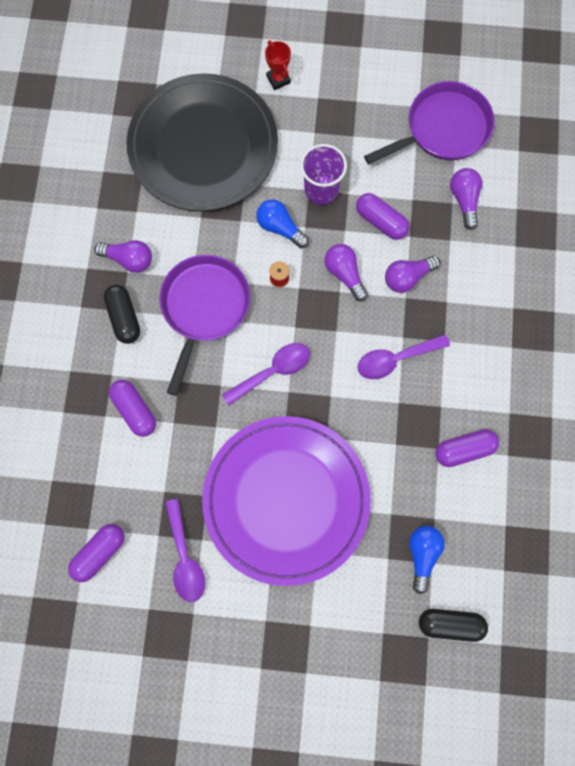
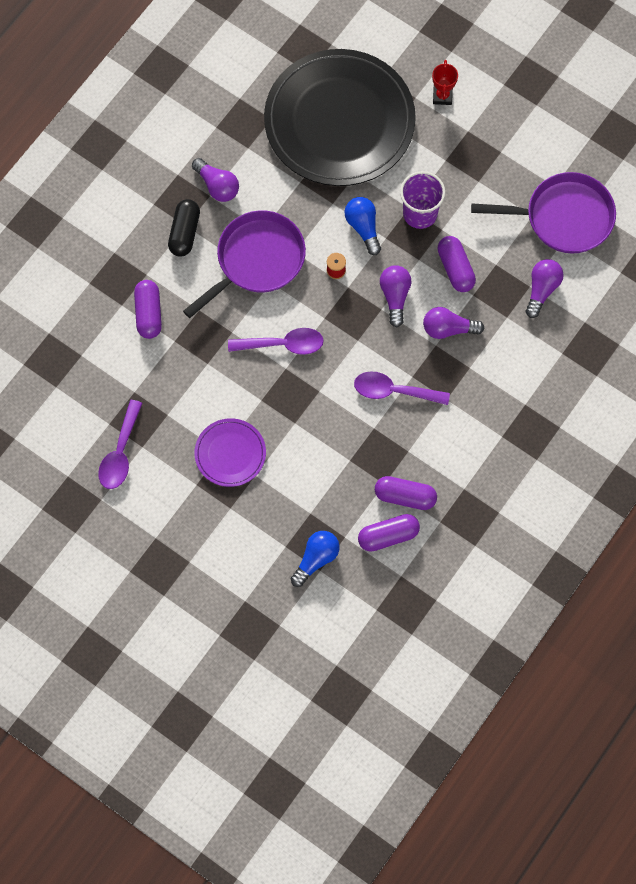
camera: 30 degrees right, 5 degrees down
purple capsule [68,524,124,582] -> purple capsule moved to [358,514,420,552]
purple plate [202,416,371,586] -> purple plate [194,418,266,487], size x0.45
black capsule [419,609,488,642] -> none

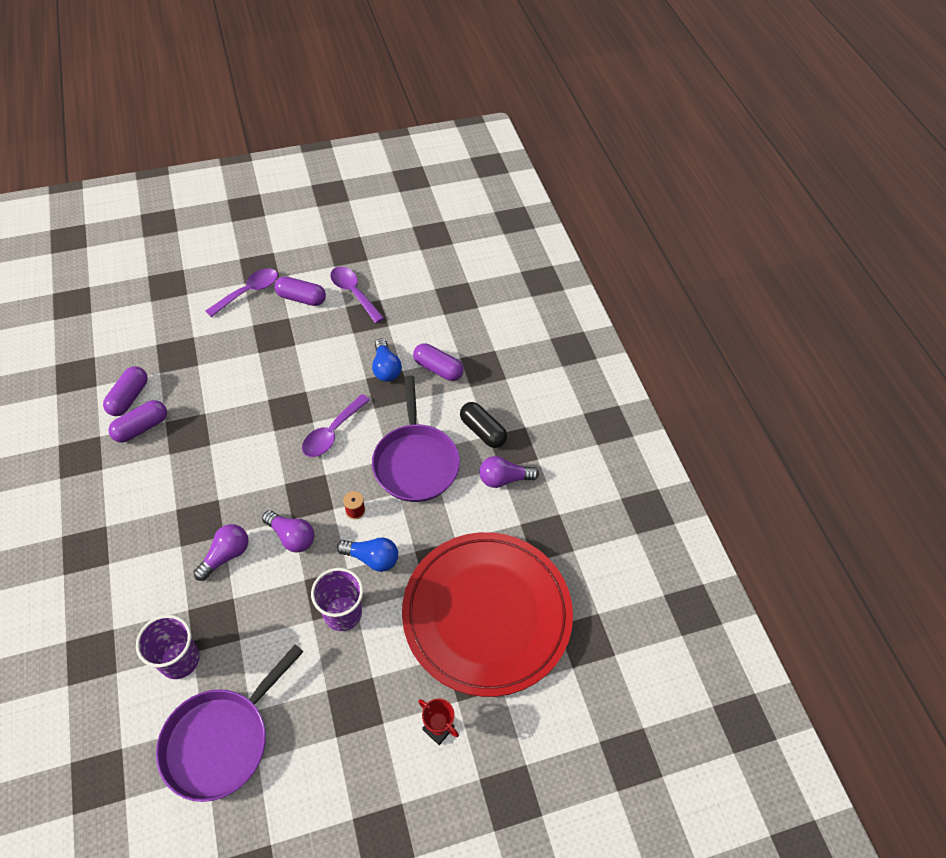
camera: 125 degrees right, 15 degrees down
purple plate [194,418,266,487] -> none
black plate [264,49,416,186] -> red plate [402,532,573,697]
blue light bulb [291,531,340,587] -> blue light bulb moved to [372,338,402,382]
purple spoon [354,371,450,405] -> purple spoon moved to [206,268,278,317]
purple capsule [437,236,476,292] -> purple capsule moved to [275,277,326,306]
purple light bulb [526,259,563,318] -> purple cup [136,615,200,679]

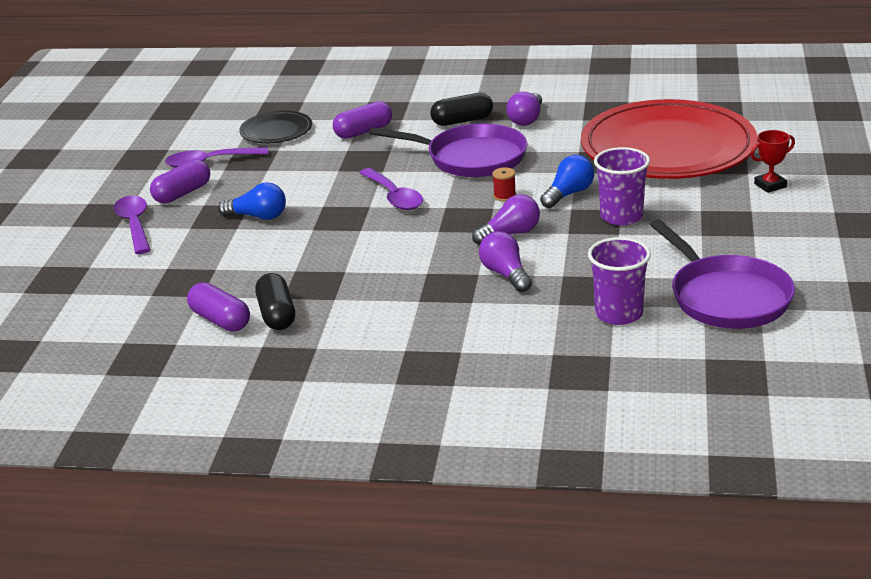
camera: 60 degrees left, 25 degrees down
purple capsule [108,400,167,443] -> black capsule [255,273,295,330]
blue light bulb [372,338,402,382] -> blue light bulb moved to [218,182,286,220]
none -> black plate [239,111,312,143]

